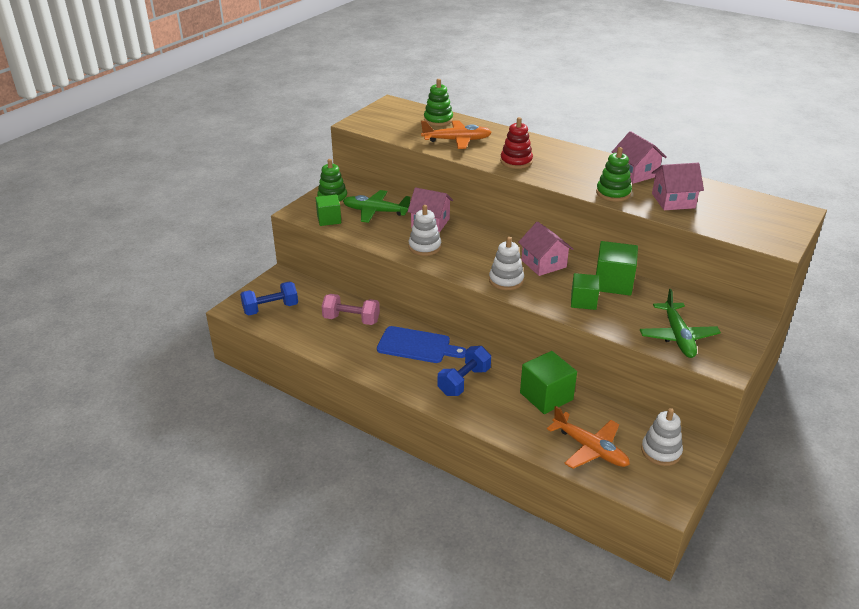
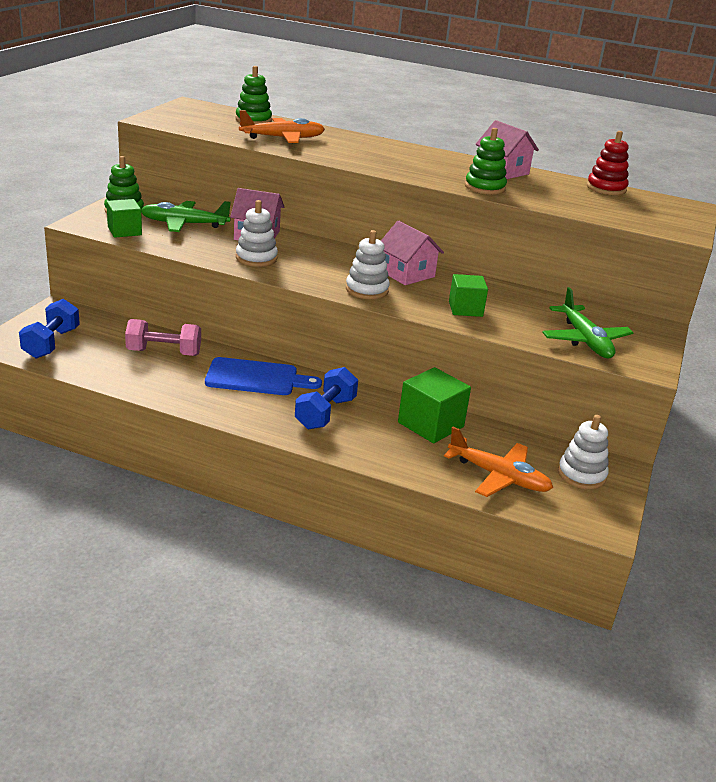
camera: 15 degrees left, 5 degrees down
blue dumbbell [240,281,298,315] -> blue dumbbell turned 45 degrees counterclockwise [19,299,80,359]
red stacking toy [500,117,533,169] -> red stacking toy moved to [587,131,629,195]
green cube [596,241,638,296] -> none
pink house [652,163,704,210] -> none

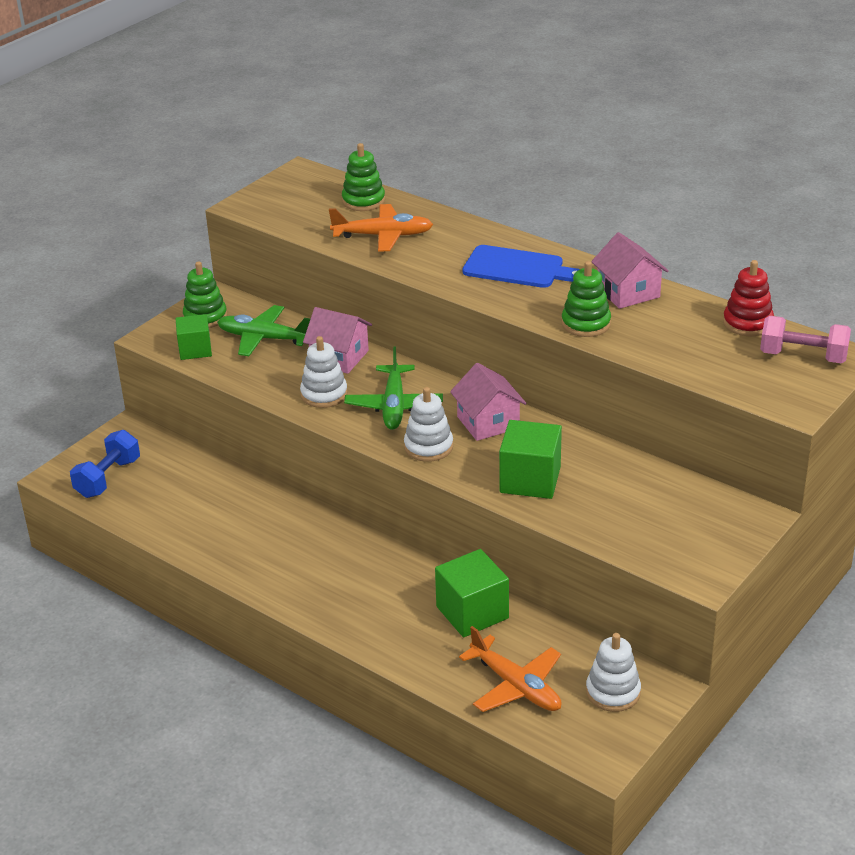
camera: 20 degrees right, 5 degrees up
pink dumbbell [125,319,201,356] -> pink dumbbell moved to [760,316,851,363]
blue cutting board [205,357,322,395] -> blue cutting board moved to [463,245,579,288]
blue dumbbell [295,367,358,429] -> none
green cube [449,274,488,317] -> green cube [499,420,562,499], size x1.51
green plane [542,287,633,359] -> green plane moved to [344,347,443,430]

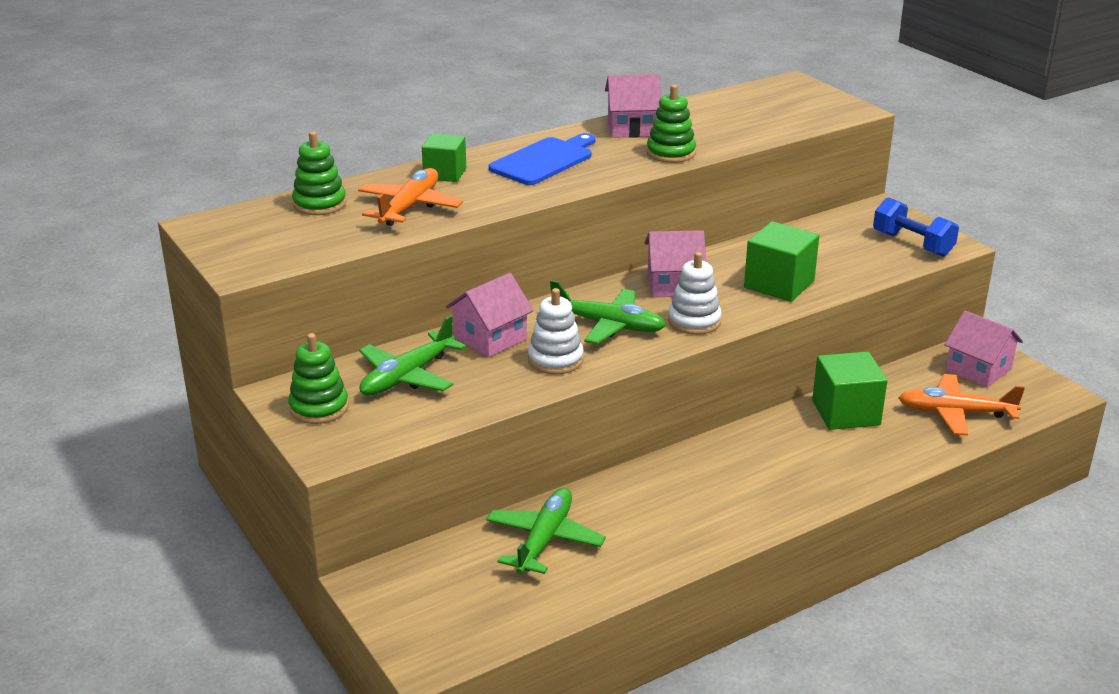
camera: 70 degrees left, 5 degrees down
blue dumbbell [70,430,140,498] -> blue dumbbell moved to [873,197,959,257]
green cube [176,314,212,360] -> green cube moved to [422,133,466,182]
orange plane [459,626,561,712] -> orange plane turned 150 degrees counterclockwise [898,374,1025,435]
white stacking toy [586,633,641,712] -> pink house [944,311,1023,388]
red stacking toy [723,260,774,336] -> none
pink dumbbell [760,316,851,363] -> none
none -> green plane [486,488,606,574]

